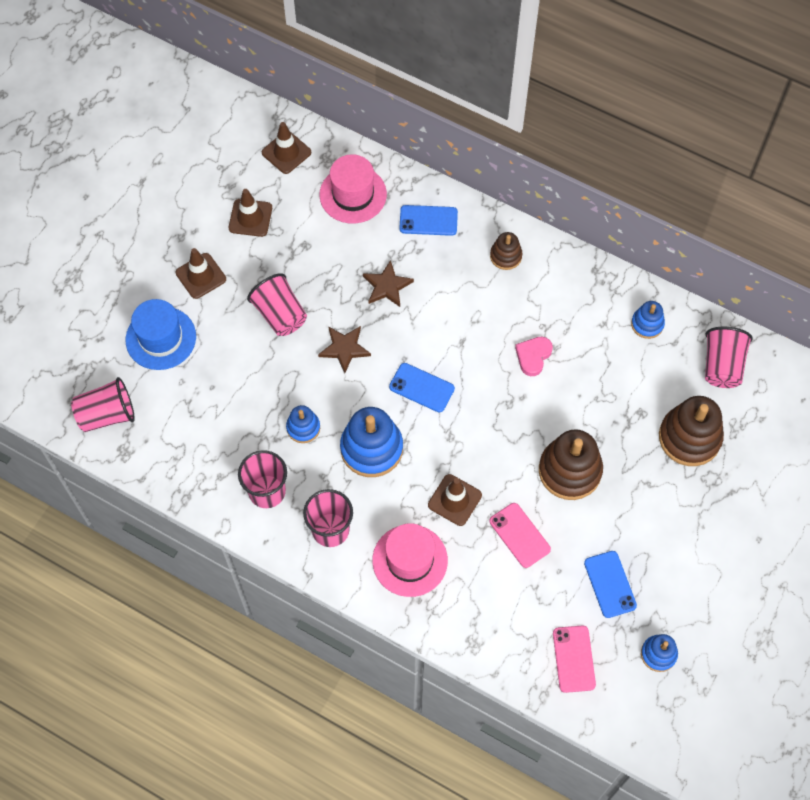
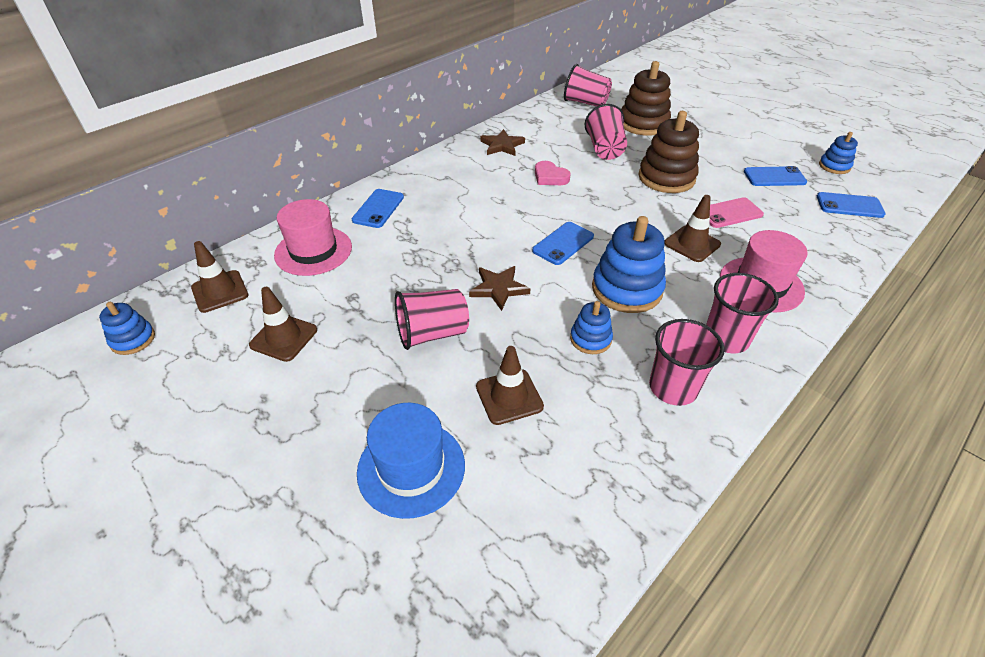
camera: 75 degrees left, 20 degrees down
pink cup [71,377,135,432] -> pink cup moved to [585,104,627,160]
brown traffic cone [176,248,226,299] -> brown traffic cone moved to [476,346,544,425]
brown star [363,260,414,307] -> brown star moved to [480,129,525,156]
brown stacking toy [490,232,522,270] -> none
pink phone [553,625,596,693] -> blue phone [817,192,885,218]
blue stacking toy [631,301,665,339] -> blue stacking toy moved to [99,302,155,355]

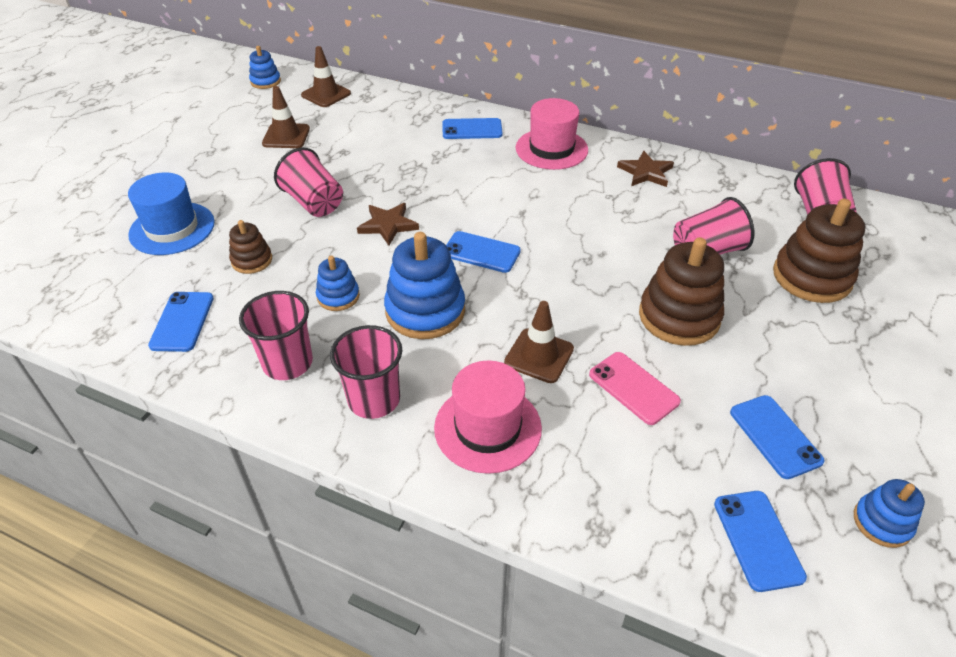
camera: 70 degrees right, 0 degrees up
pink hat [274,199,352,276] -> pink hat moved to [516,98,588,170]
brown traffic cone [476,346,544,425] -> brown stacking toy [229,220,272,274]
pink heart [535,161,571,185] -> none
none -> blue phone [148,292,213,352]

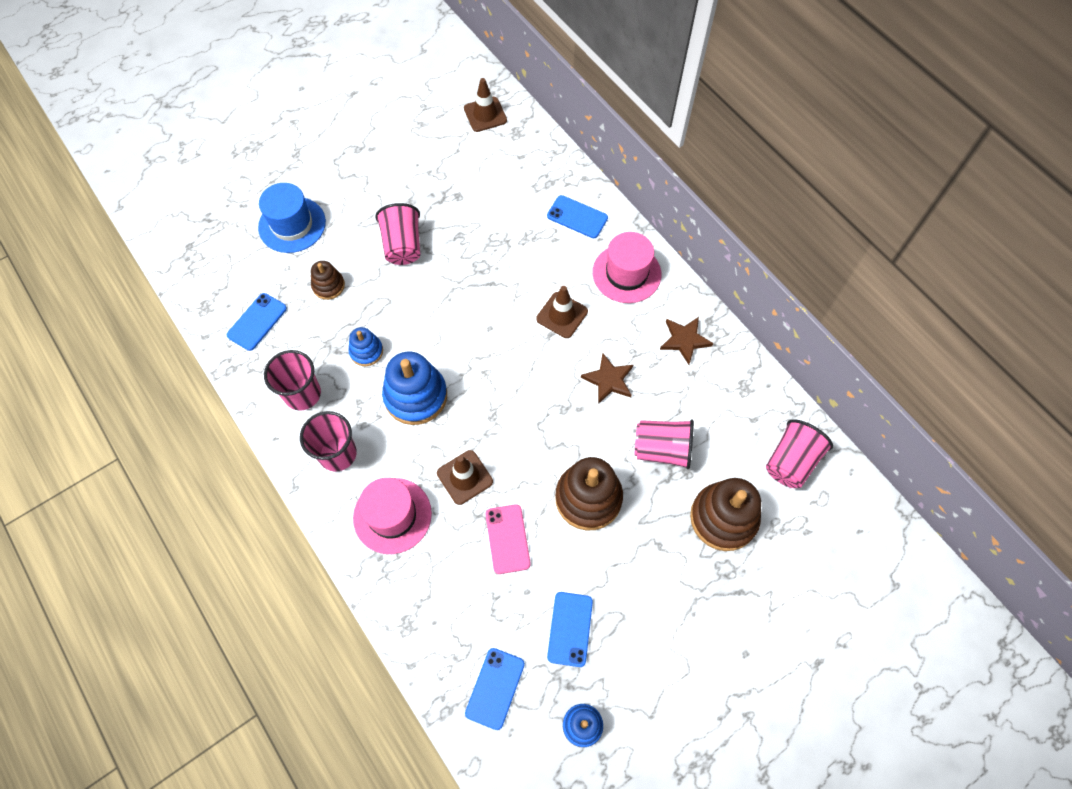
camera: 30 degrees right, 20 degrees up
blue stacking toy [249,46,281,89] -> none
brown traffic cone [262,86,310,148] -> brown traffic cone moved to [536,286,588,338]
brown star [357,203,419,245] -> brown star moved to [581,353,633,404]
blue phone [446,231,521,273] -> none

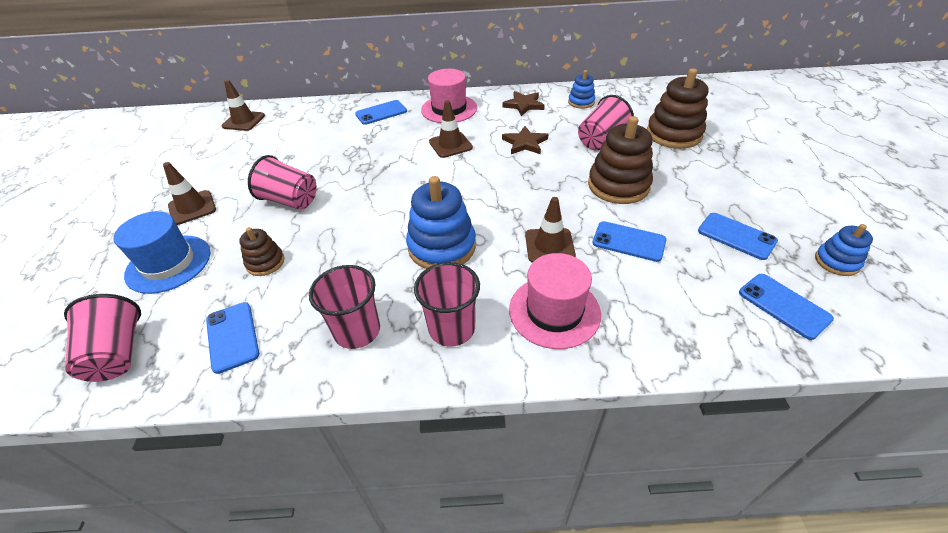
camera: 55 degrees left, 20 degrees down
blue stacking toy [348,327,383,366] -> blue stacking toy moved to [568,70,595,109]
pink phone [486,504,531,574] -> blue phone [592,221,667,262]
pink cup [766,419,833,488] -> pink cup moved to [64,294,141,382]
none -> brown traffic cone [163,162,216,225]

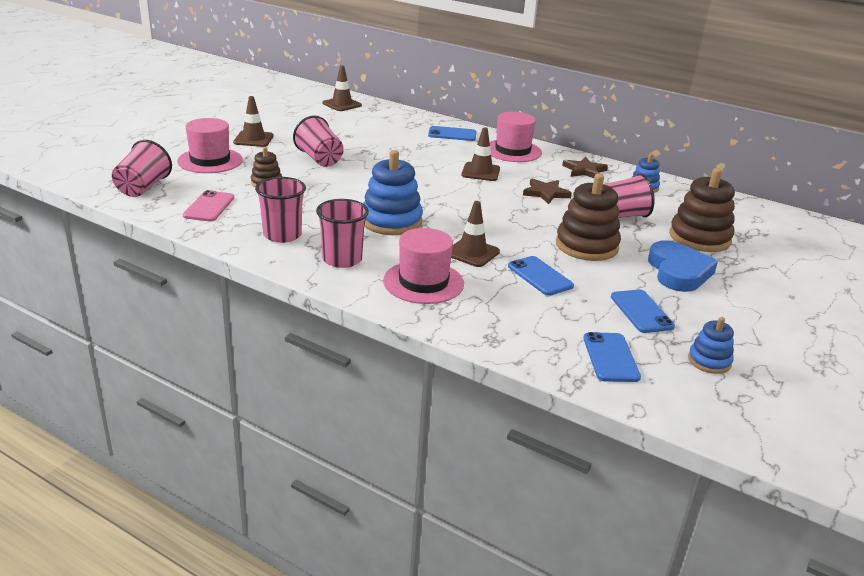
camera: 30 degrees right, 15 degrees down
blue hat [113,211,210,294] -> pink hat [177,118,243,173]
blue phone [206,302,259,374] -> pink phone [183,190,234,222]
none -> blue heart [648,240,718,292]

